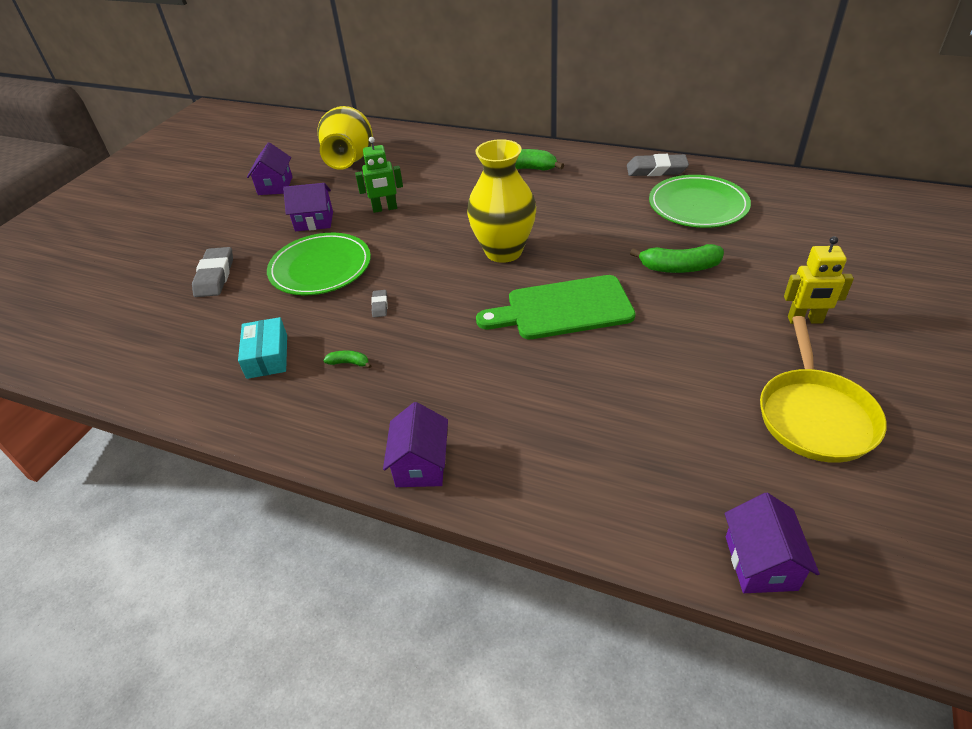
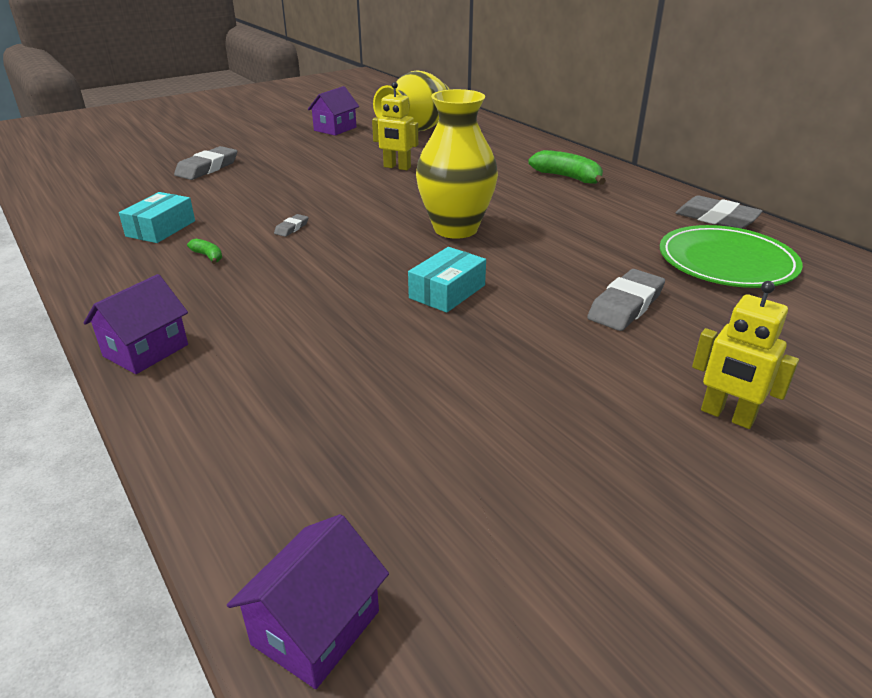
camera: 30 degrees right, 10 degrees down
green plate [267,233,371,295] -> none
purple house [283,183,333,232] -> none
green robot [355,137,403,213] -> yellow robot [372,82,418,170]
green cutting board [476,275,635,339] -> turquoise box [408,247,486,313]
green banana [630,244,724,273] -> grey eraser [587,269,665,331]
yellow pan [760,316,887,463] -> none

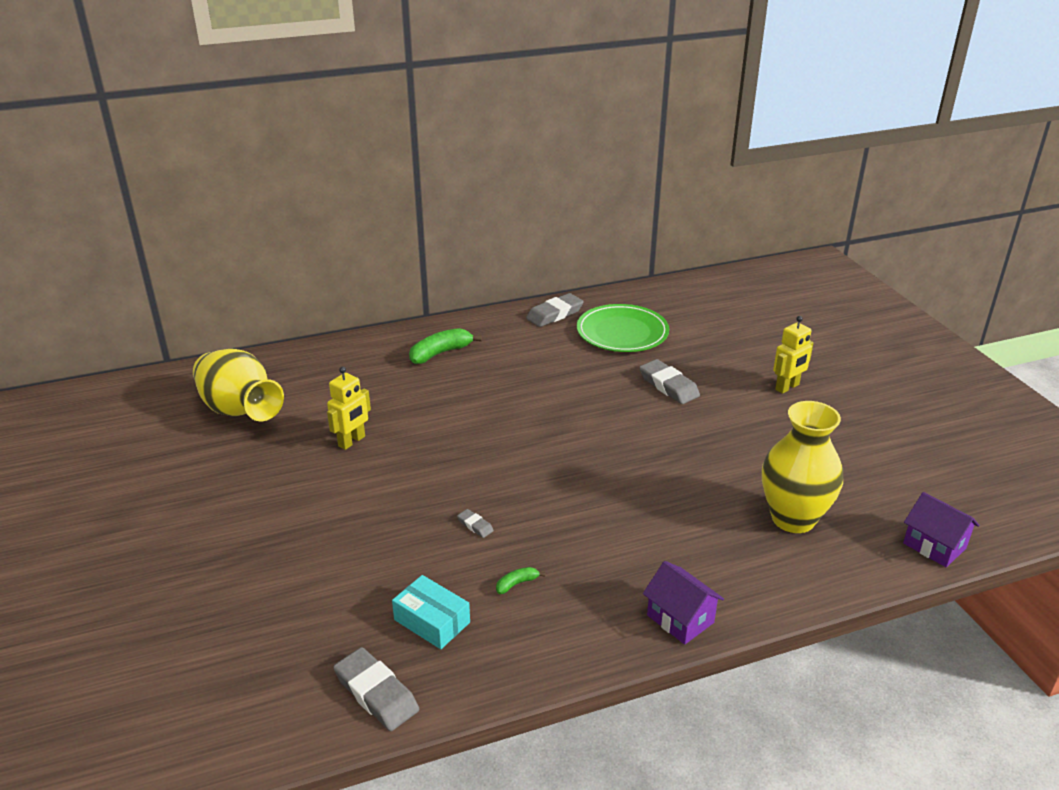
camera: 75 degrees left, 0 degrees up
grey eraser [174,146,237,180] -> grey eraser moved to [333,647,419,731]
purple house [307,86,359,136] -> none
turquoise box [408,247,486,313] -> none
yellow vase [416,89,498,239] -> yellow vase moved to [762,401,843,533]

